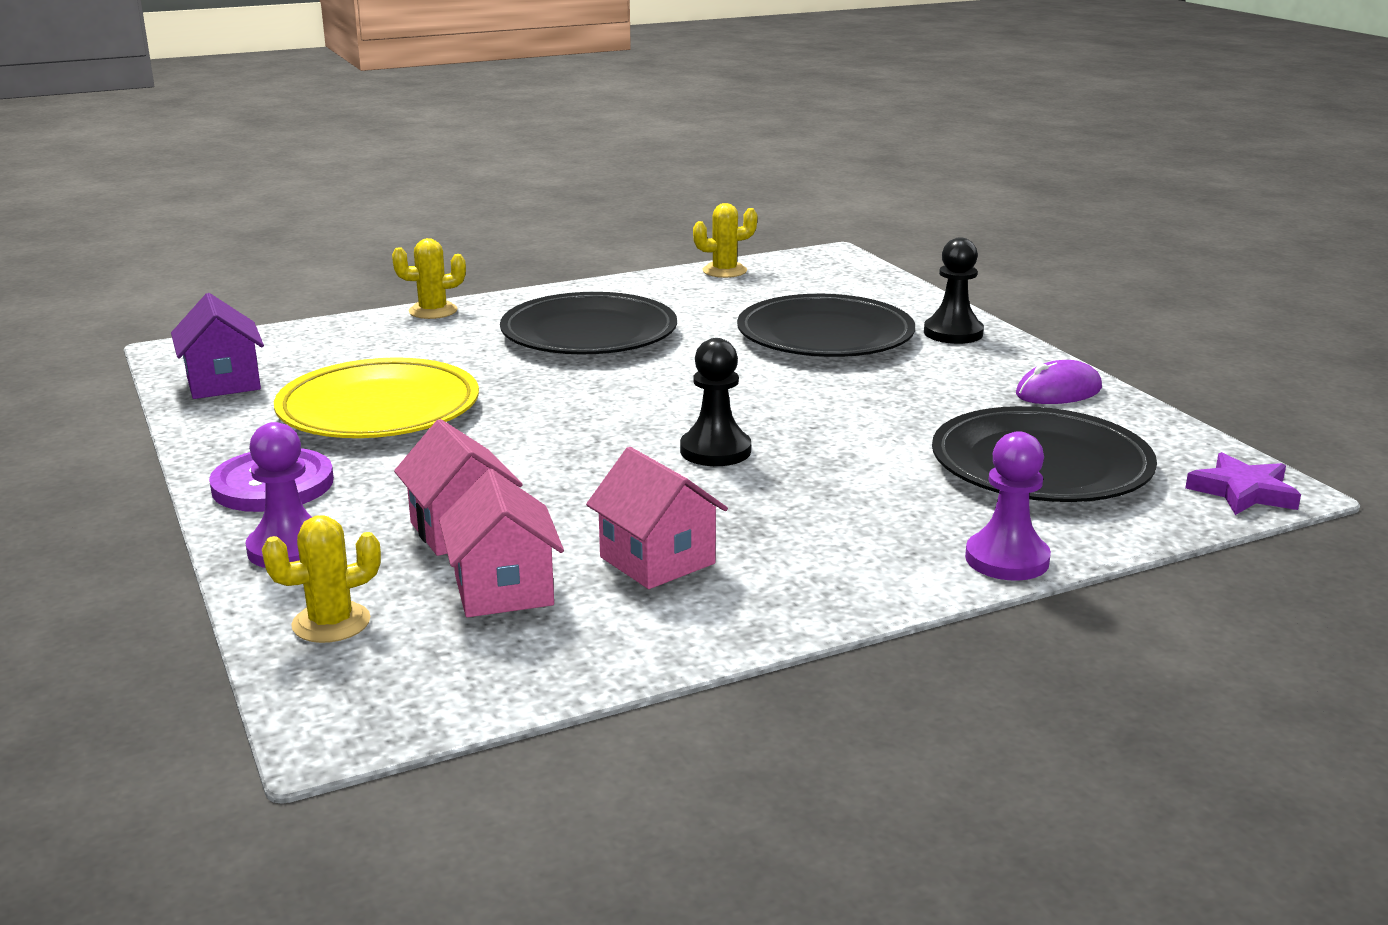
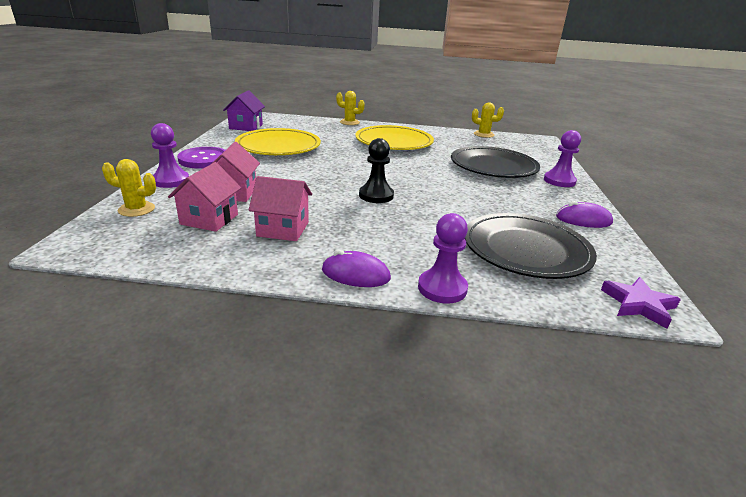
camera: 30 degrees right, 5 degrees up
black plate [500,292,677,354] -> yellow plate [355,125,434,150]
pink house [586,447,728,589] -> pink house turned 75 degrees counterclockwise [249,176,312,241]
black pawn [924,238,984,344] -> purple pawn [544,130,581,187]
none -> purple mouse [322,250,391,287]

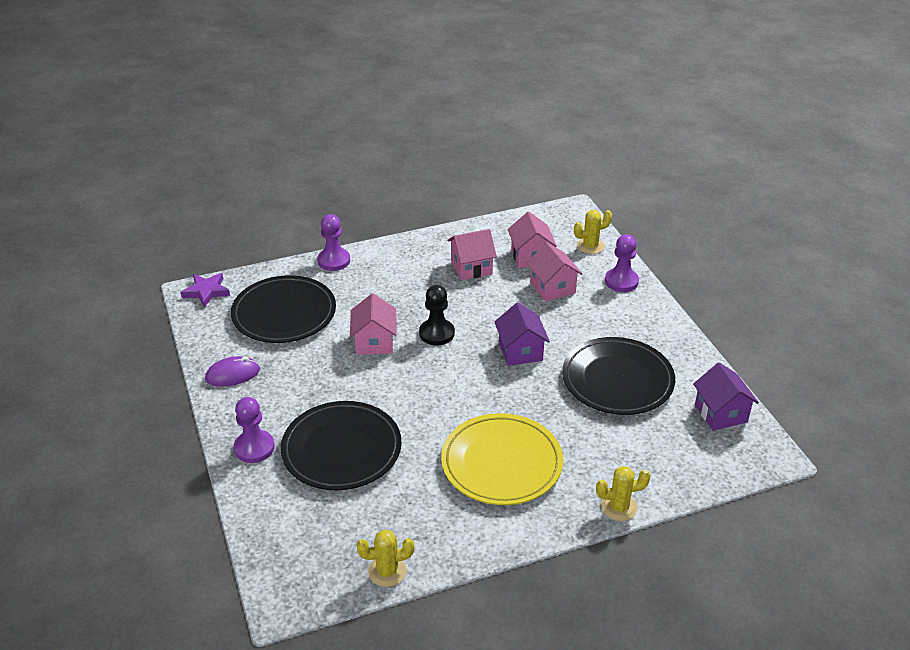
camera: 155 degrees right, 10 degrees up
purple button [177,147,225,169] -> none
yellow plate [235,128,321,155] -> black plate [562,337,675,415]
purple mouse [322,250,391,287] -> none
none -> pink house [350,294,396,355]
none -> purple house [494,303,550,366]

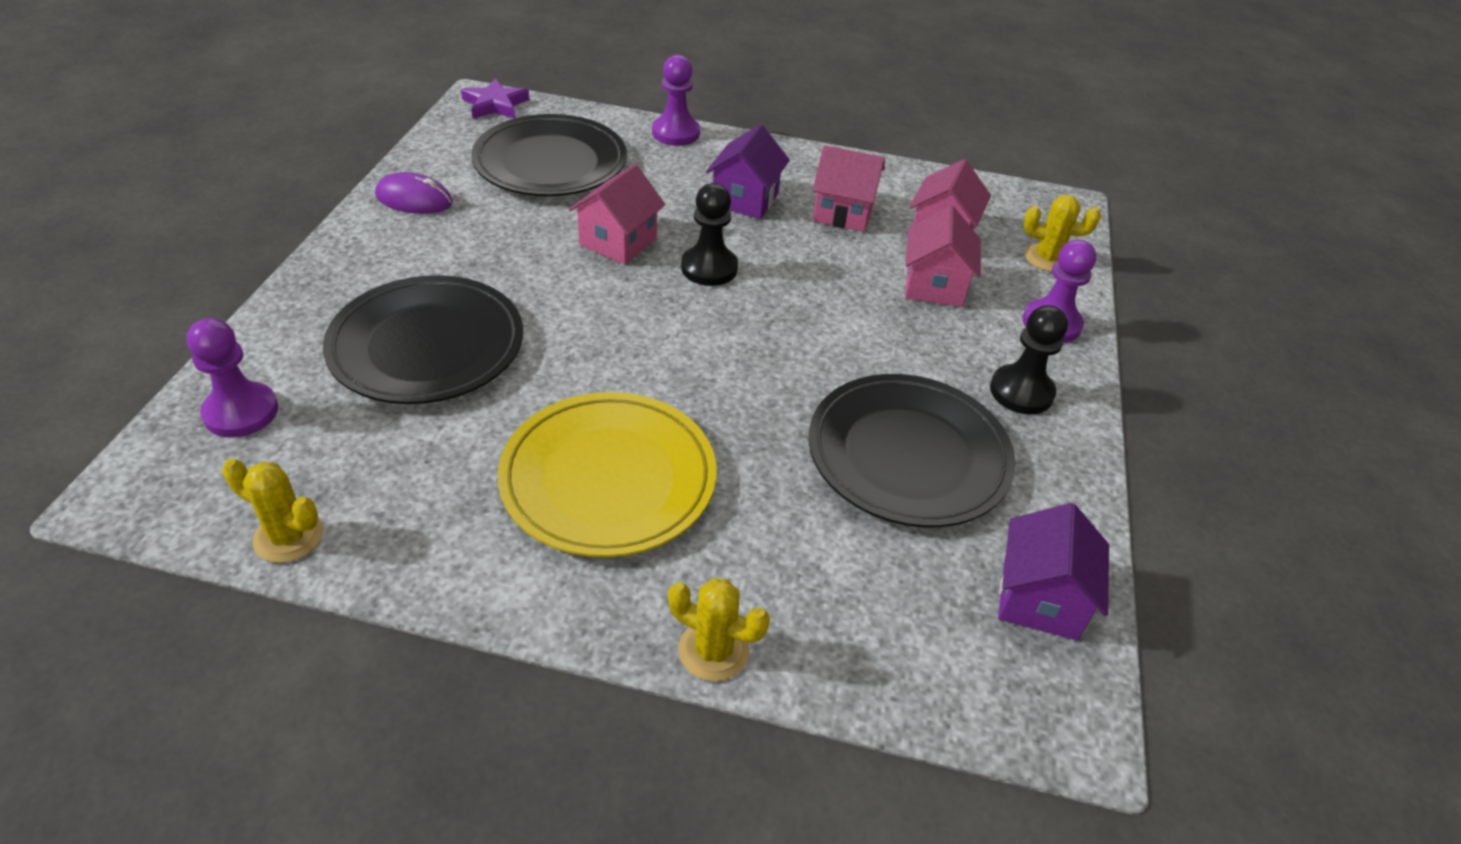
camera: 30 degrees right, 5 degrees up
purple pawn [234,397,275,463] -> purple pawn moved to [187,318,278,438]
purple house [494,303,550,366] -> purple house moved to [706,124,790,219]
none -> black pawn [990,305,1068,414]

